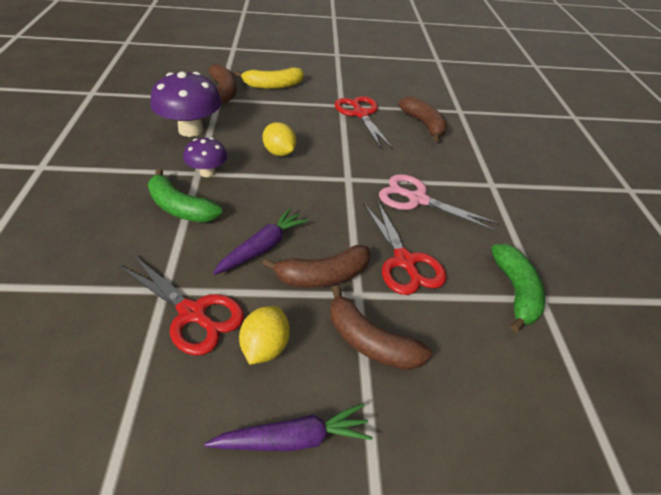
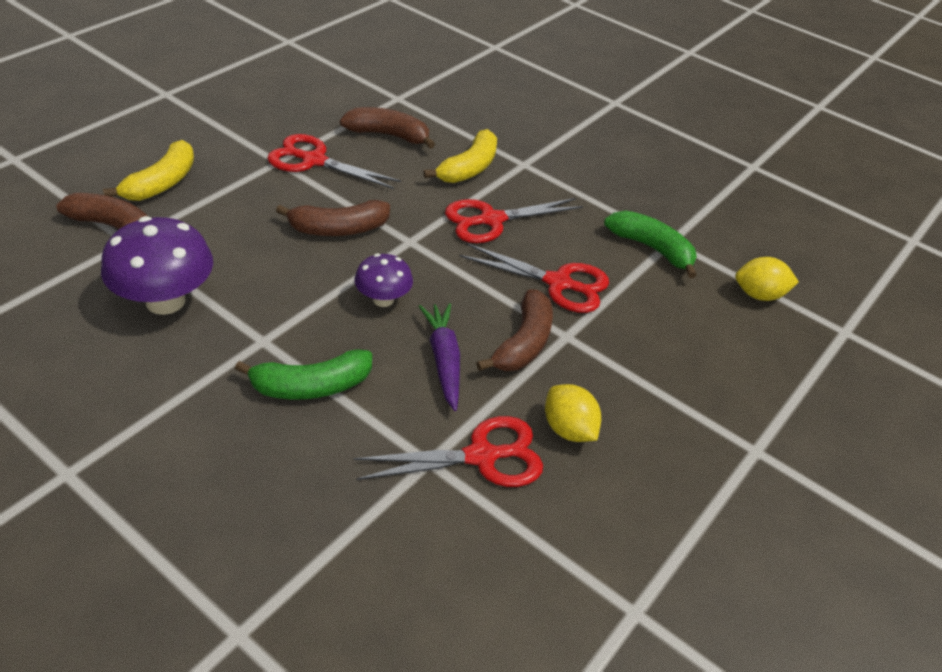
camera: 50 degrees left, 0 degrees up
purple mushroom [183,137,227,177] -> purple mushroom moved to [354,254,413,307]
purple carrot [204,403,373,451] -> none
yellow lemon [262,122,296,156] -> yellow lemon moved to [735,257,799,301]
brown banana [330,285,432,370] -> brown banana moved to [276,200,390,236]
pink scissors [379,174,499,232] -> red scissors [445,198,583,243]
none -> yellow banana [424,129,497,183]

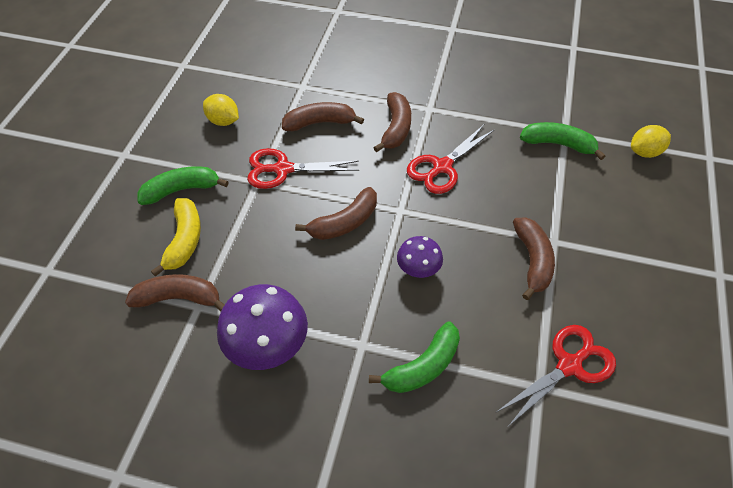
camera: 20 degrees left, 10 degrees up
purple carrot [419,303,460,411] -> none
yellow banana [424,129,497,183] -> brown banana [373,92,411,152]
red scissors [459,243,609,313] -> none
yellow lemon [545,384,601,442] -> yellow lemon moved to [203,94,239,126]
none -> green banana [137,166,229,205]

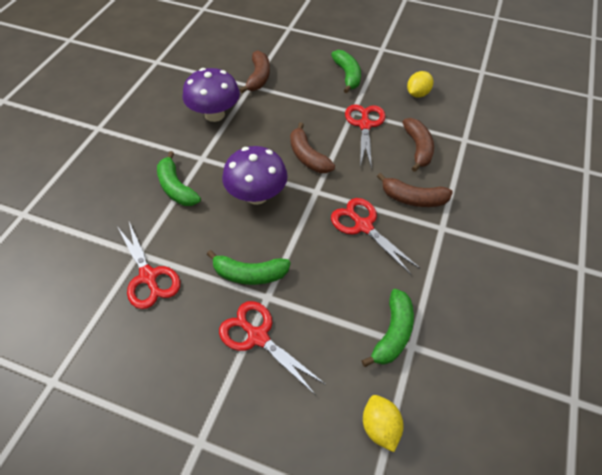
camera: 95 degrees right, 0 degrees up
yellow banana [151,198,201,277] -> none
purple mushroom [397,236,443,278] -> purple mushroom [222,146,288,205], size x1.75
brown banana [513,217,555,300] -> green banana [207,250,291,285]
none -> red scissors [219,301,325,394]

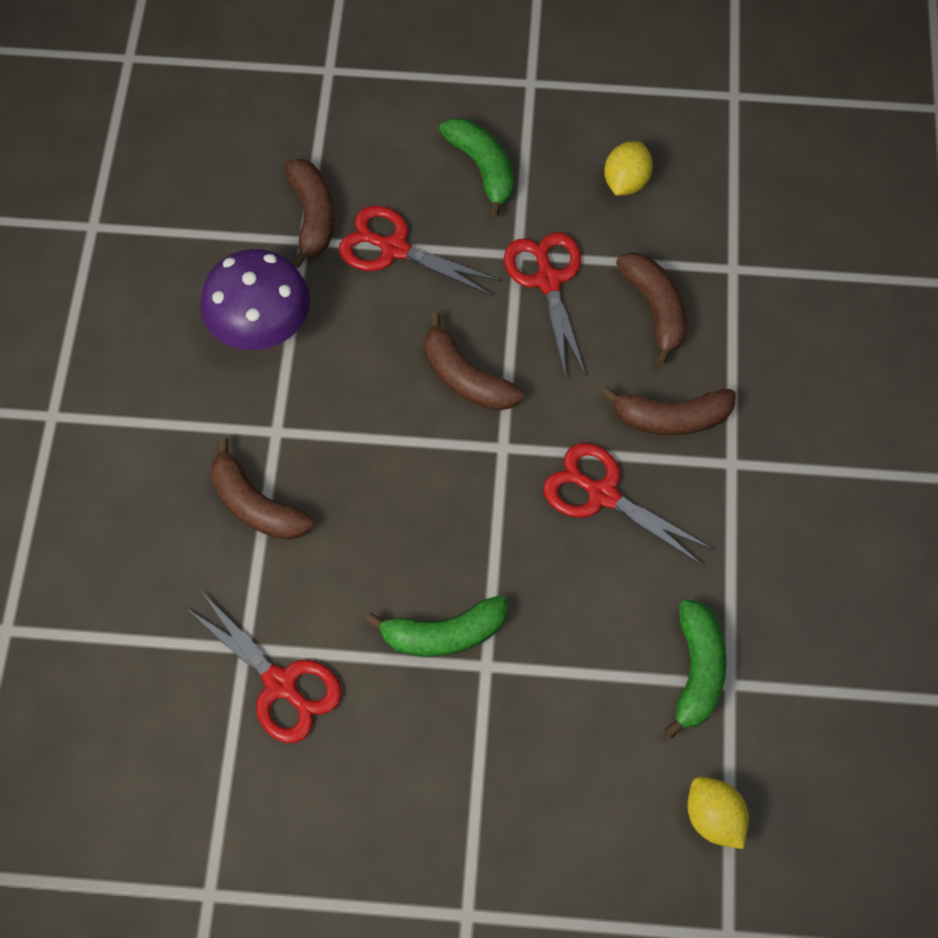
camera: 15 degrees left, 10 degrees up
green banana [157,151,201,206] -> brown banana [210,437,314,540]
red scissors [219,301,325,394] -> red scissors moved to [339,206,501,296]
purple mushroom [222,146,288,205] -> none

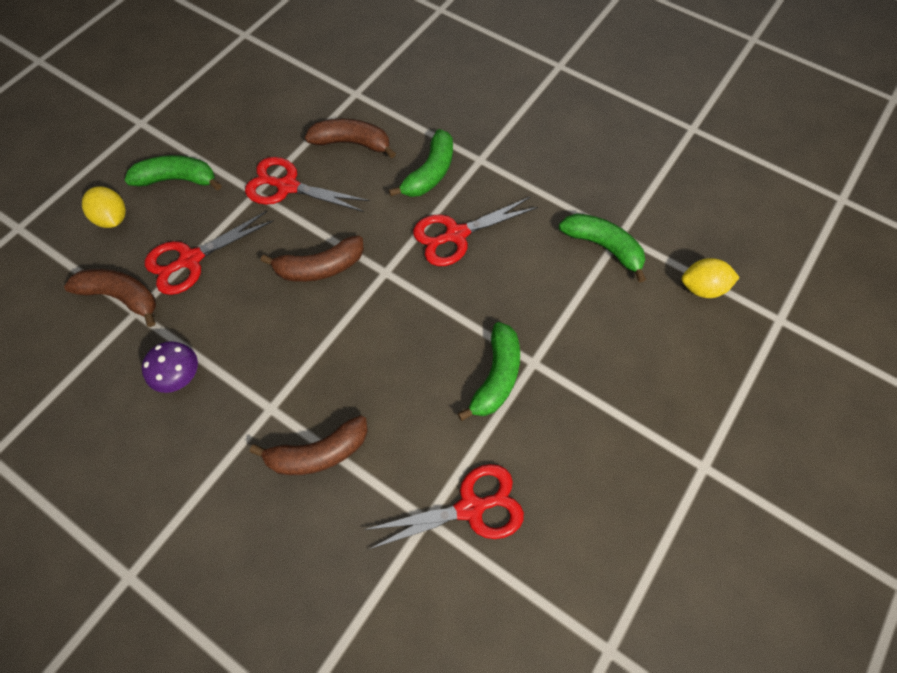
camera: 60 degrees left, 0 degrees up
purple mushroom [200,249,310,350] -> purple mushroom [142,341,198,393], size x0.57
brown banana [601,386,736,435] -> green banana [389,129,453,197]
yellow lemon [604,141,653,196] -> yellow lemon moved to [82,186,126,228]

